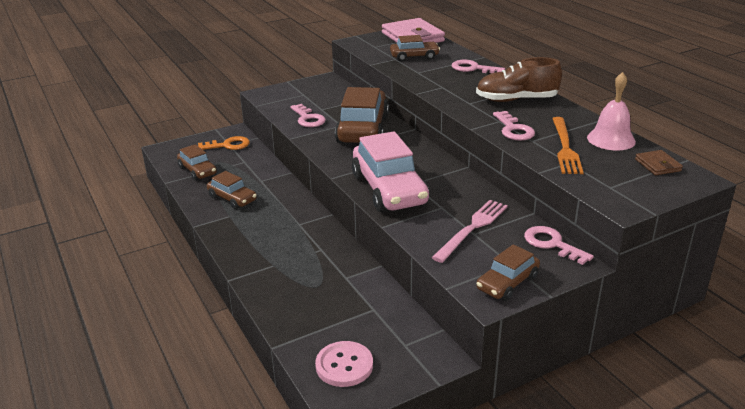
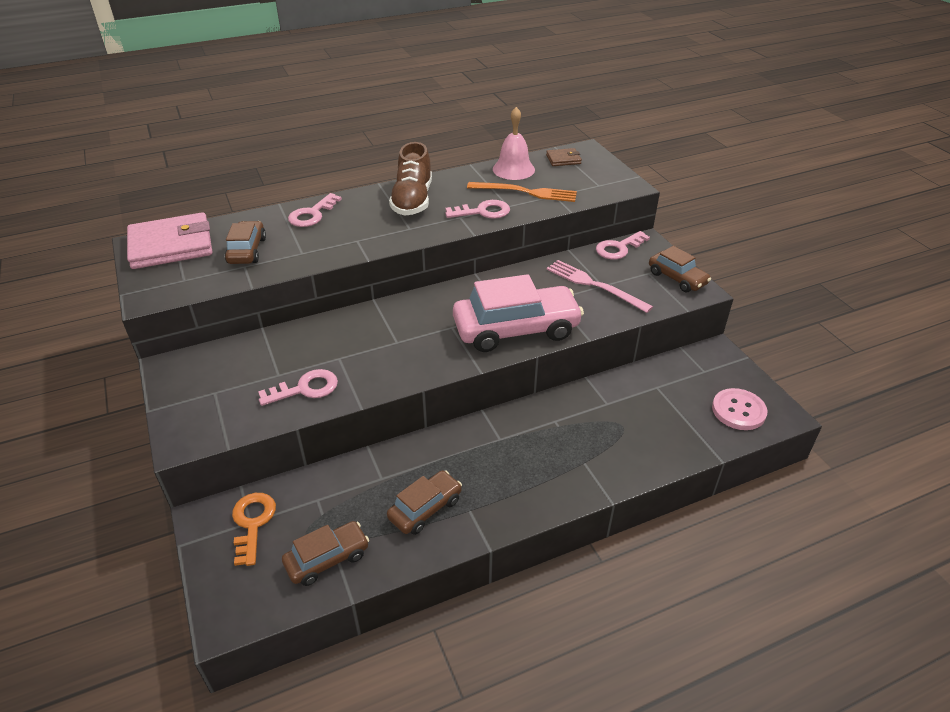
camera: 85 degrees left, 10 degrees up
brown car [335,87,389,143] -> none

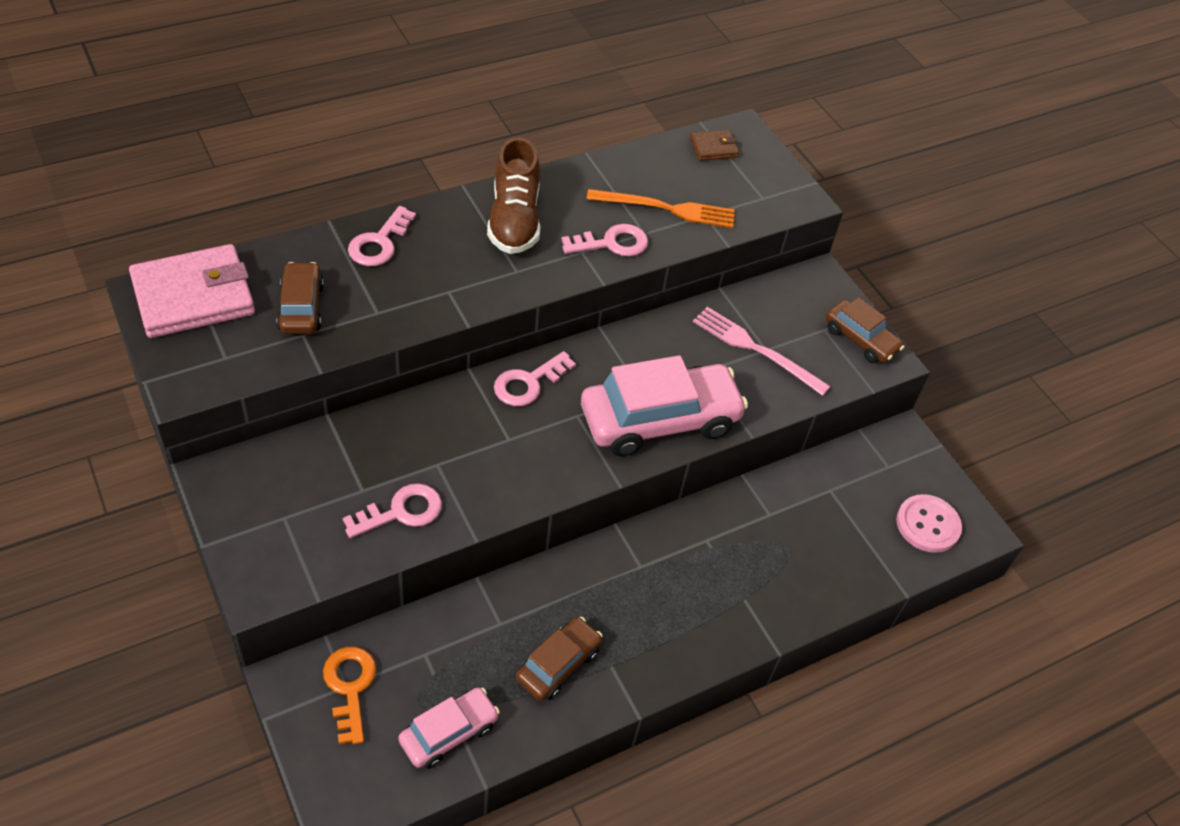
camera: 10 degrees left, 10 degrees up
brown car [282,521,369,586] -> pink car [398,687,500,769]
pink bell [493,107,535,180] -> none
pink key [596,231,650,259] -> pink key moved to [494,351,576,406]

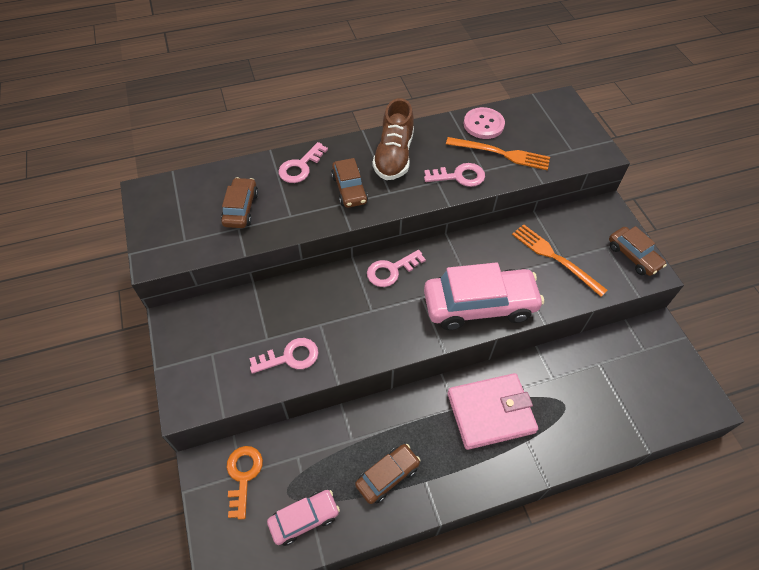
camera: 15 degrees right, 5 degrees up
pink wallet [129,244,255,338] -> pink wallet moved to [447,373,538,450]
brown wallet [690,130,739,161] -> none
pink fork [693,307,831,396] -> orange fork [512,224,608,297]
pink button [896,494,962,553] -> pink button moved to [464,107,505,139]
none -> brown car [331,158,368,208]

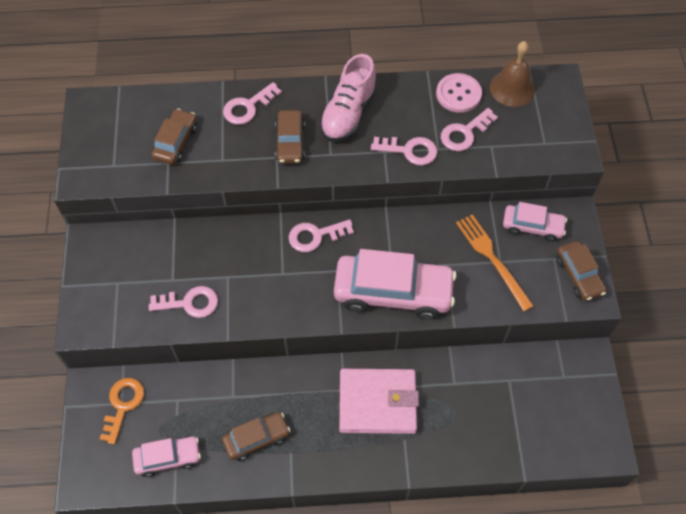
camera: 15 degrees right, 5 degrees up
brown shoe [372,98,414,180] -> pink shoe [320,54,377,142]
orange fork [446,137,550,170] -> pink key [441,108,498,151]
none -> brown bell [490,41,535,107]
none -> pink car [503,202,567,242]

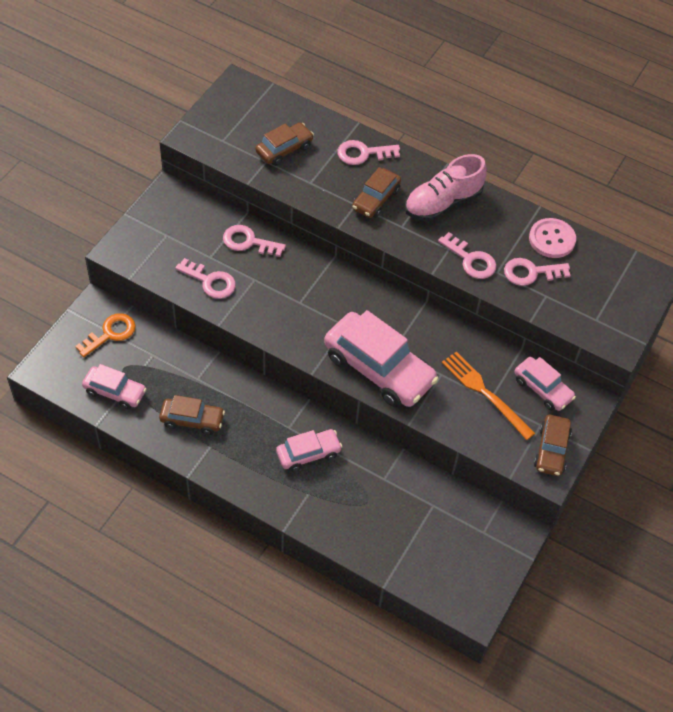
camera: 30 degrees right, 5 degrees down
pink key [288,219,354,252] -> pink key moved to [223,225,286,257]
pink wallet [339,369,419,434] -> pink car [276,429,342,472]
orange fork [456,214,534,311] -> orange fork turned 45 degrees counterclockwise [442,352,535,440]
brown bell [490,41,535,107] -> none

